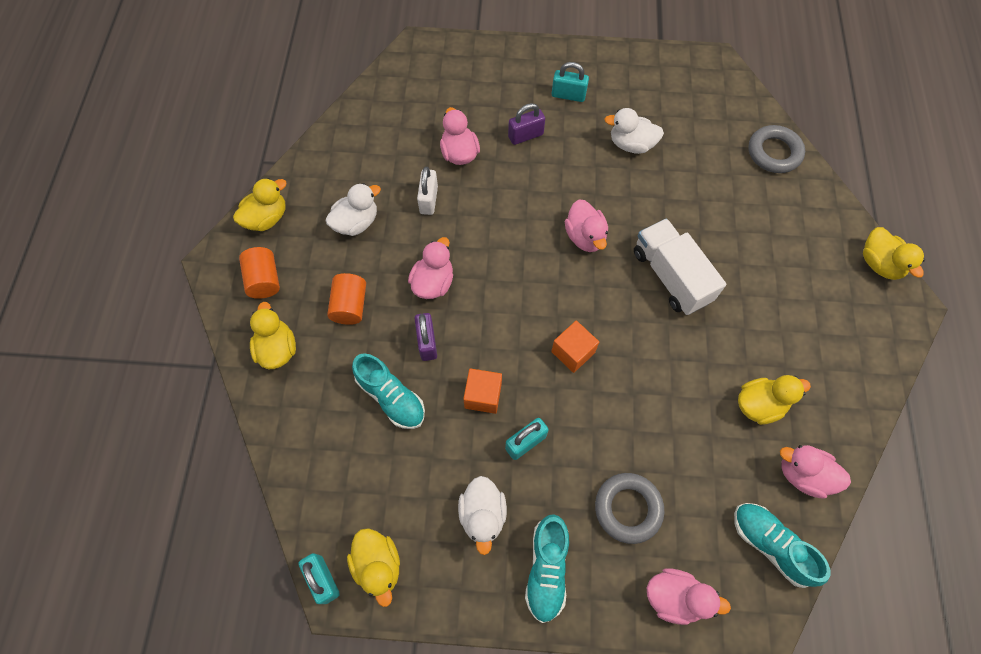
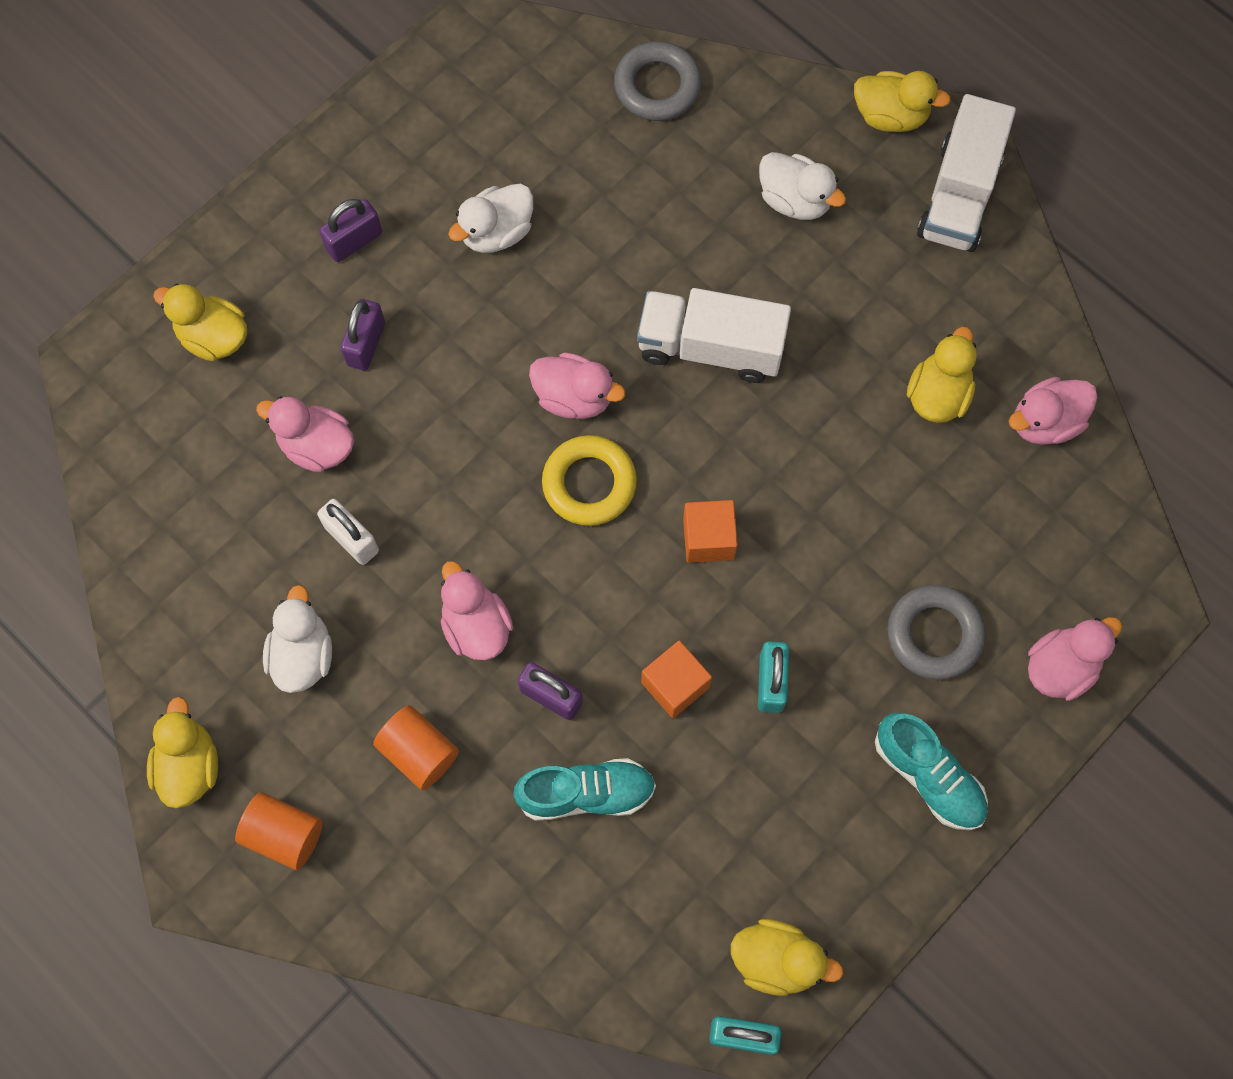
camera: 50 degrees left, 5 degrees up
yellow duck [250,302,296,369] -> yellow duck moved to [153,284,247,361]
white duck [458,476,507,555] -> white duck moved to [759,152,846,220]
turquoise padlock [552,62,589,102] -> purple padlock [319,199,382,262]
turquoise shoe [734,503,831,588] -> none
none -> yellow ring [542,435,637,526]
none -> white truck [917,94,1016,252]

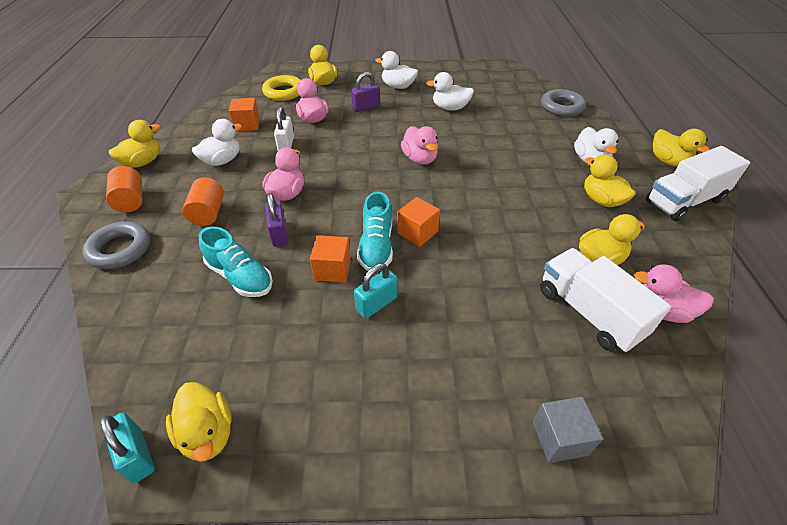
camera: 45 degrees right, 25 degrees down
purple padlock [319,199,382,262] -> white duck [375,51,418,89]
yellow ring [542,435,637,526] -> yellow ring moved to [262,75,301,101]
white truck [637,288,791,383] -> white truck moved to [540,248,671,353]
turquoise shoe [875,712,988,830] -> turquoise shoe moved to [357,191,393,271]
grey ring [888,585,986,680] -> grey ring moved to [83,221,150,269]
pink duck [1028,617,1122,701] -> grey cube [533,397,603,463]
none -> orange cube [229,98,260,131]
none -> yellow duck [584,154,636,207]

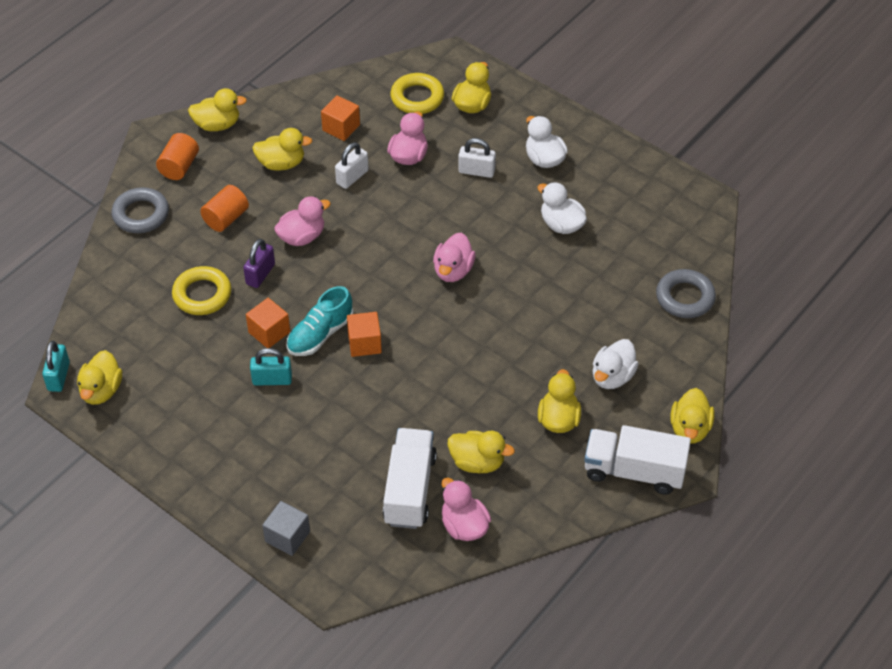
camera: 40 degrees right, 5 degrees up
white duck [192,119,242,166] -> yellow duck [252,128,313,171]
turquoise shoe [199,227,273,297] -> yellow ring [172,266,231,315]
purple padlock [351,72,380,112] -> white padlock [458,138,496,178]

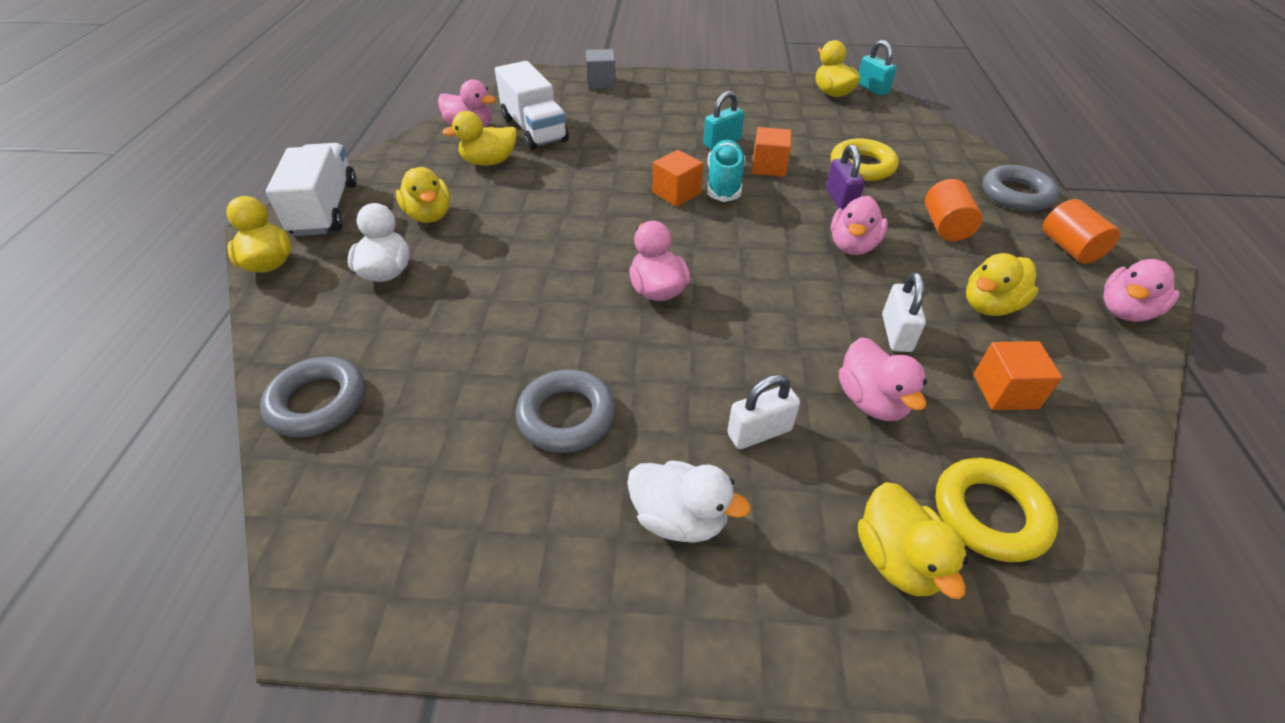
camera: 145 degrees right, 5 degrees down
yellow duck [188,88,247,131] -> pink duck [1104,259,1180,322]
white duck [538,182,587,234] -> grey ring [516,369,616,453]
white truck [584,425,691,495] -> white truck turned 75 degrees counterclockwise [266,143,357,236]

